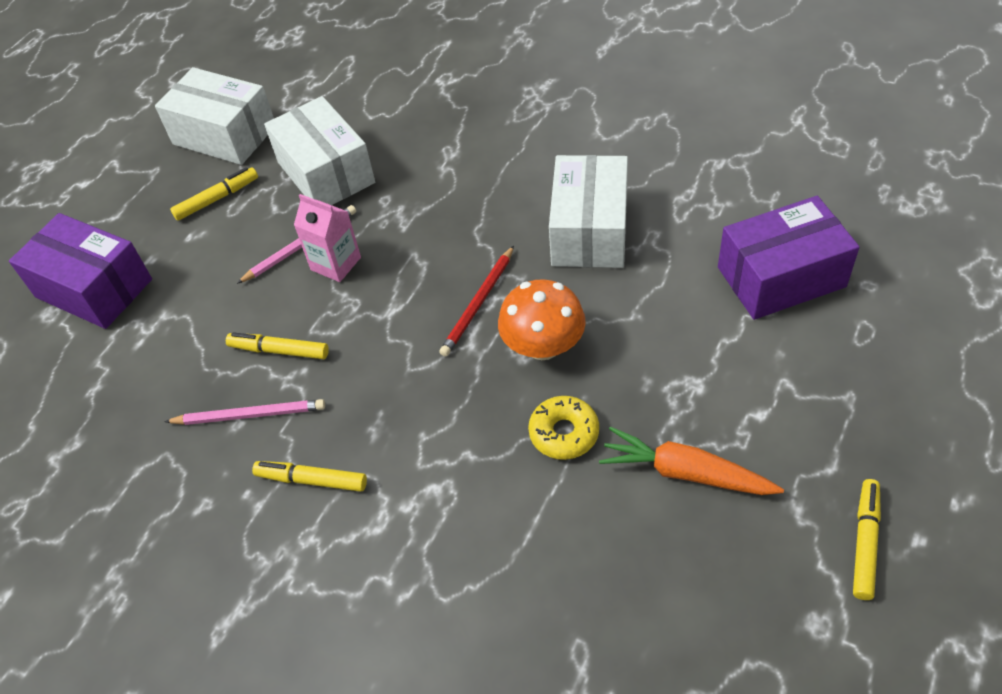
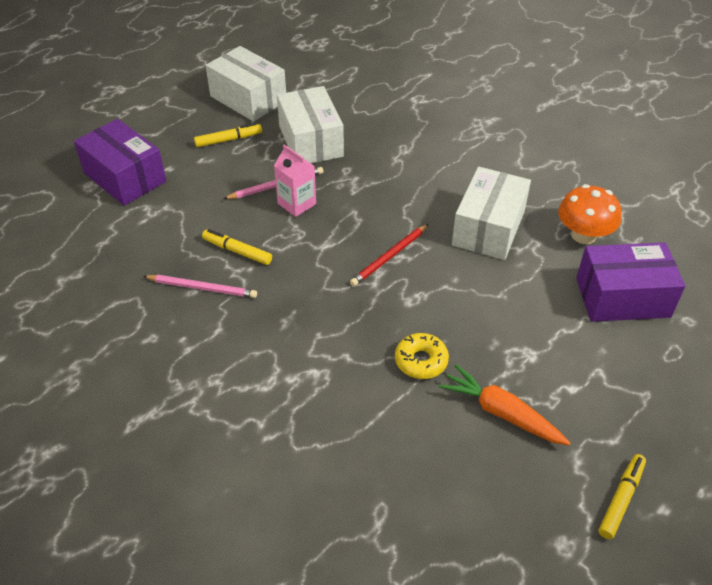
camera: 10 degrees right, 5 degrees down
yellow marker [252,461,367,492] -> none
orange mushroom [498,279,586,360] -> orange mushroom moved to [558,184,622,244]

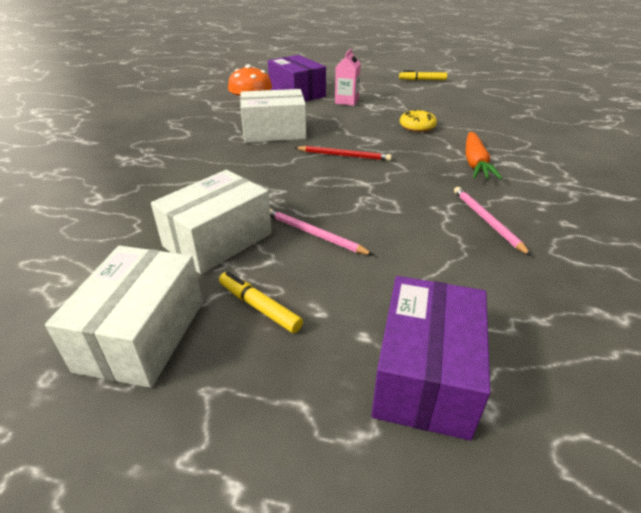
camera: 120 degrees left, 10 degrees down
yellow marker [202,229,272,265] -> none
pink carton [274,145,316,217] -> pink carton moved to [335,48,361,106]
orange carrot [439,364,571,445] -> orange carrot moved to [466,132,502,180]

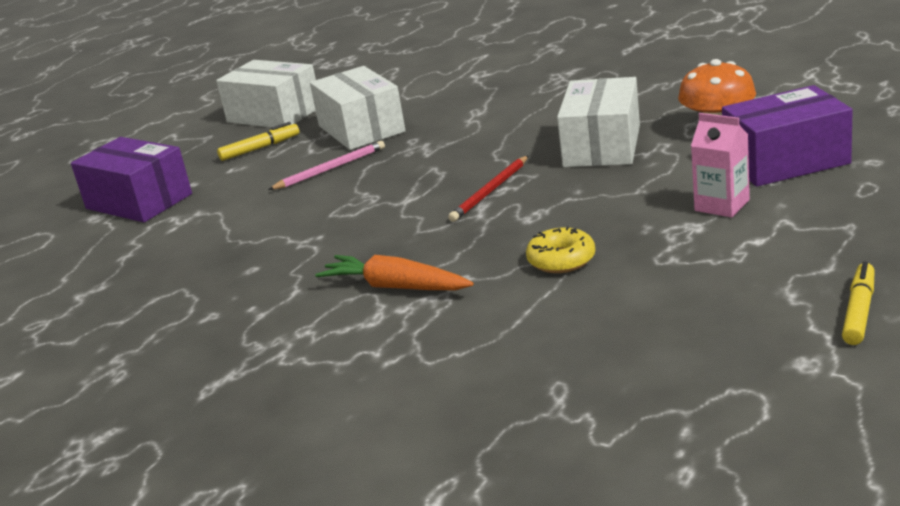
camera: 115 degrees right, 10 degrees down
pink pencil [454,187,531,256] -> none

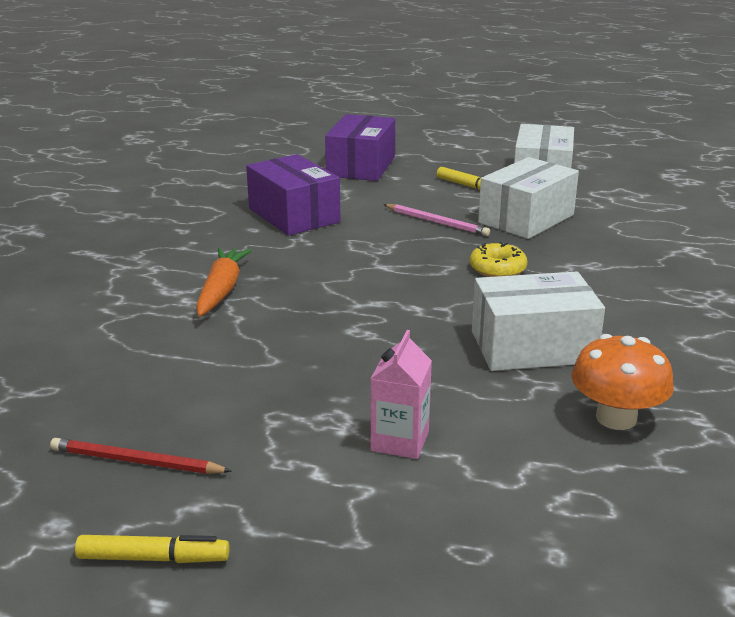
camera: 65 degrees right, 0 degrees up
red pencil [448,156,528,222] -> red pencil moved to [50,438,231,474]
yellow donut [526,226,595,273] -> yellow donut moved to [470,242,527,277]
purple box [722,85,853,187] -> purple box moved to [246,154,340,235]

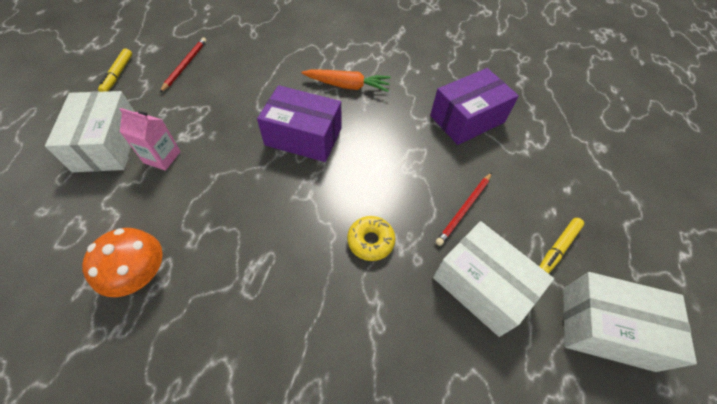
camera: 90 degrees right, 30 degrees up
purple box [325,114,395,181] -> purple box moved to [257,85,342,162]
pink pencil [383,204,490,236] -> red pencil [436,173,492,246]
white box [472,272,605,371] -> white box moved to [45,91,135,172]

